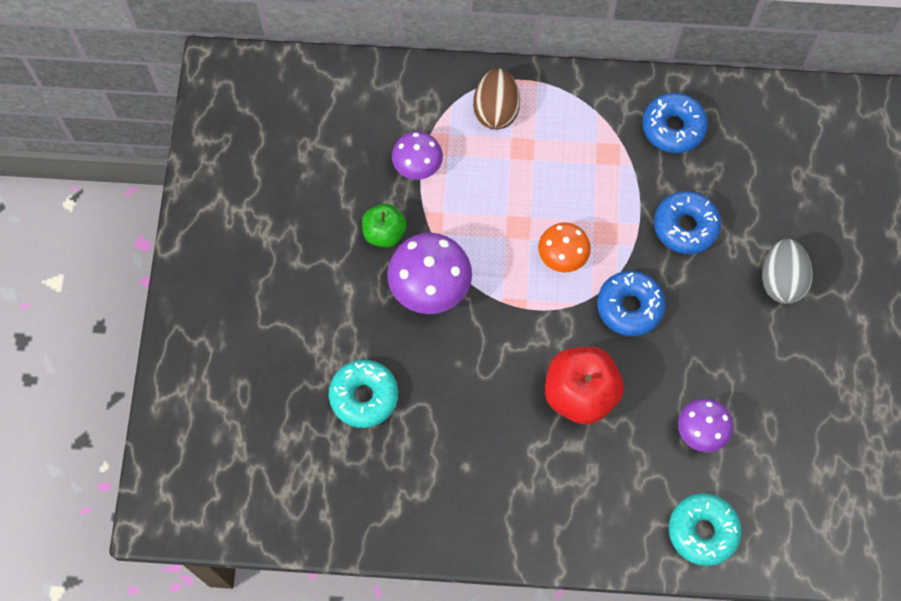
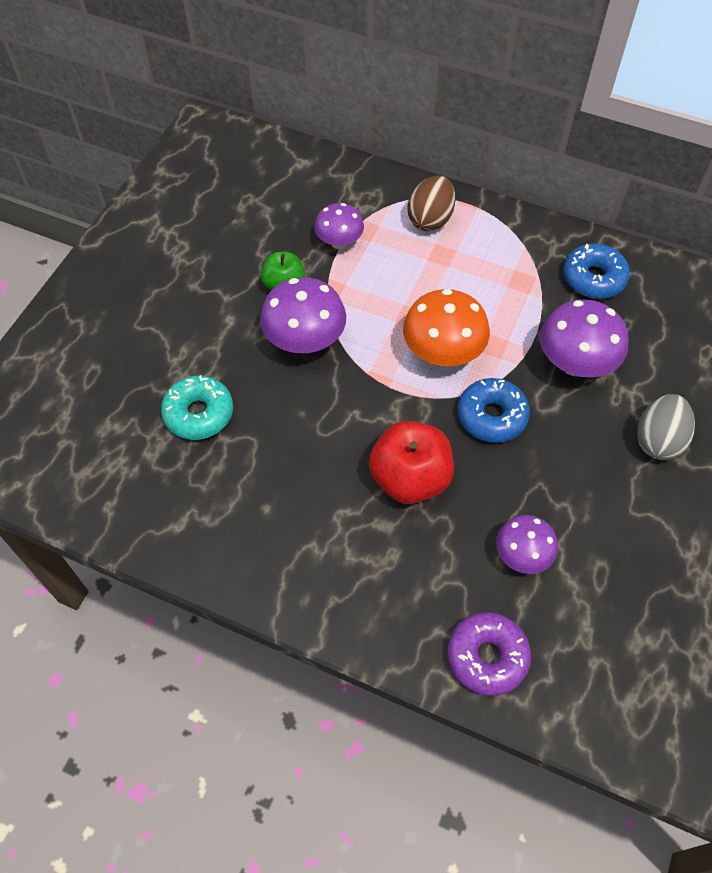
camera: 20 degrees right, 10 degrees down
orange mushroom [538,222,591,272] -> orange mushroom [403,289,490,366], size x1.59
blue donut [654,191,721,254] -> purple mushroom [540,299,629,378]
turquoise donut [669,493,741,566] -> purple donut [447,612,531,696]

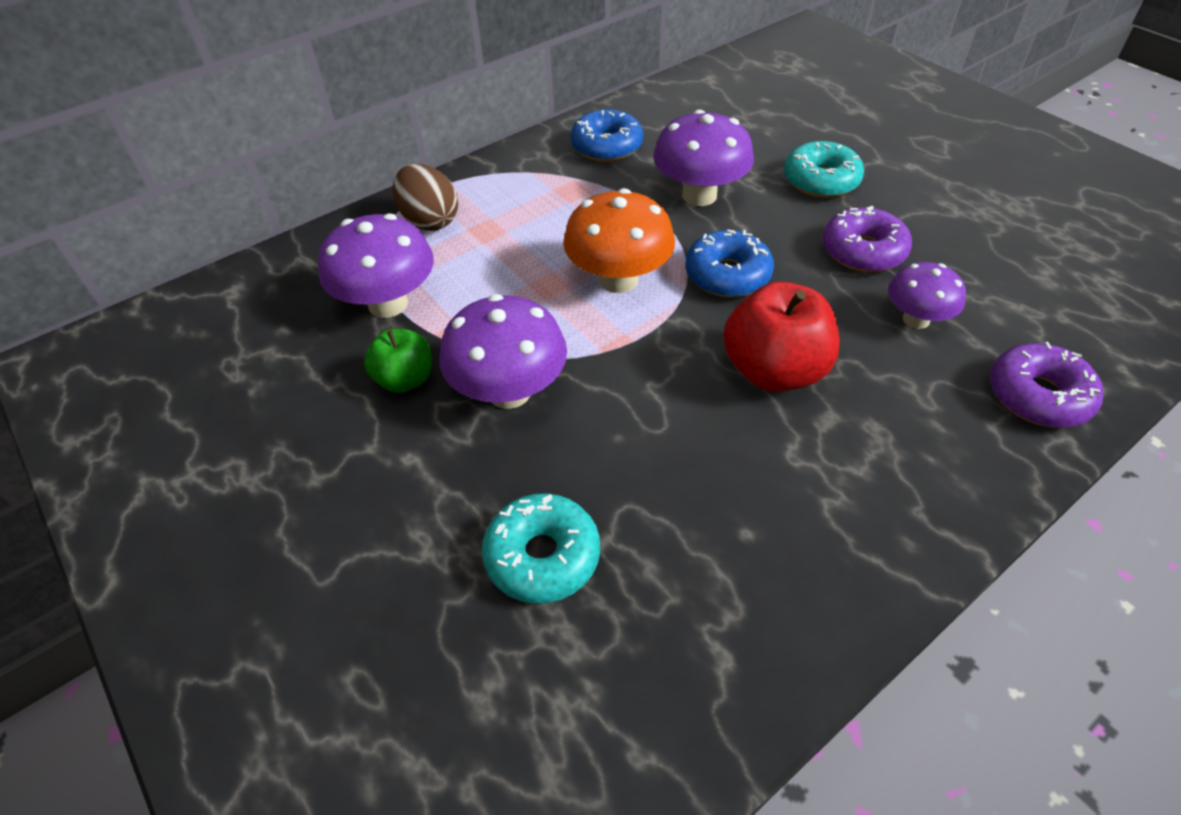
camera: 60 degrees left, 10 degrees down
purple mushroom [314,203,364,249] -> purple mushroom [318,213,434,318], size x1.59
grey egg [637,394,695,460] -> turquoise donut [784,141,864,198]
none -> purple donut [823,206,912,272]

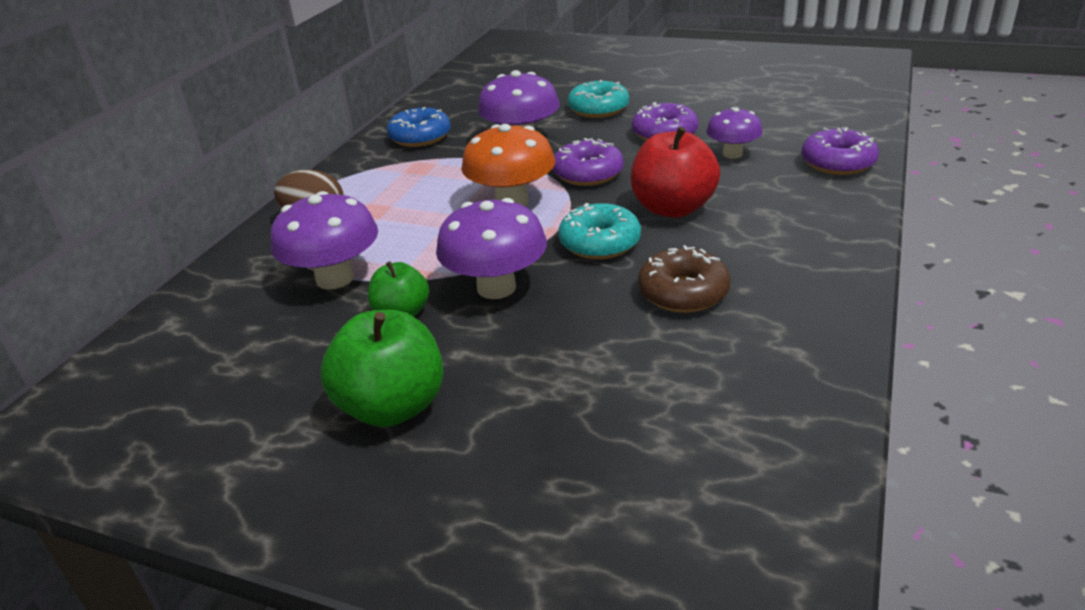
camera: 30 degrees left, 15 degrees down
turquoise donut [482,493,600,604] -> turquoise donut moved to [558,203,641,259]
blue donut [685,229,774,297] -> purple donut [553,138,624,186]
none -> green apple [320,310,444,427]
none -> brown donut [638,245,731,313]

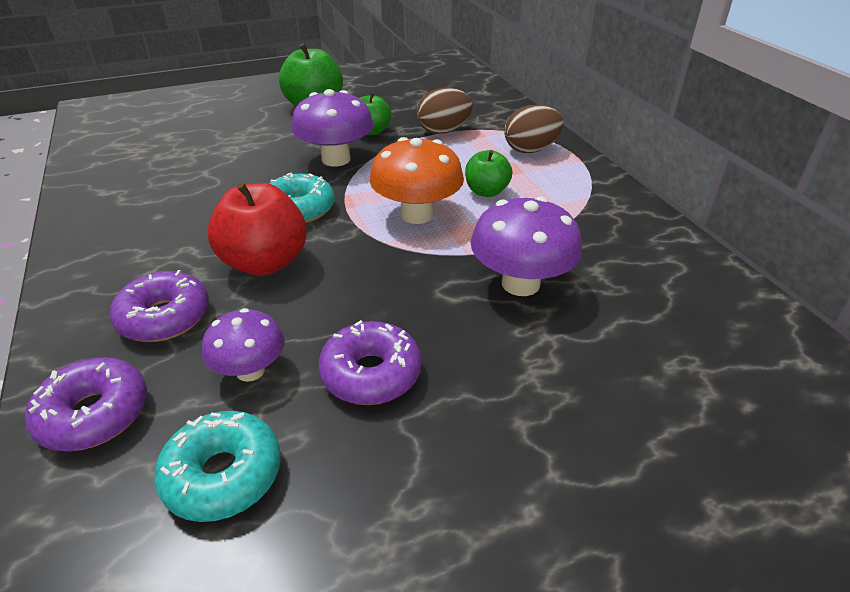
camera: 135 degrees right, 5 degrees up
purple mushroom [270,191,378,290] -> brown egg [417,87,473,134]
blue donut [387,107,451,147] -> none
purple donut [553,138,624,186] -> purple donut moved to [110,270,209,342]
turquoise donut [568,80,629,118] -> turquoise donut moved to [154,411,281,522]
brown donut [638,245,731,313] -> none
none -> green apple [465,150,512,197]

